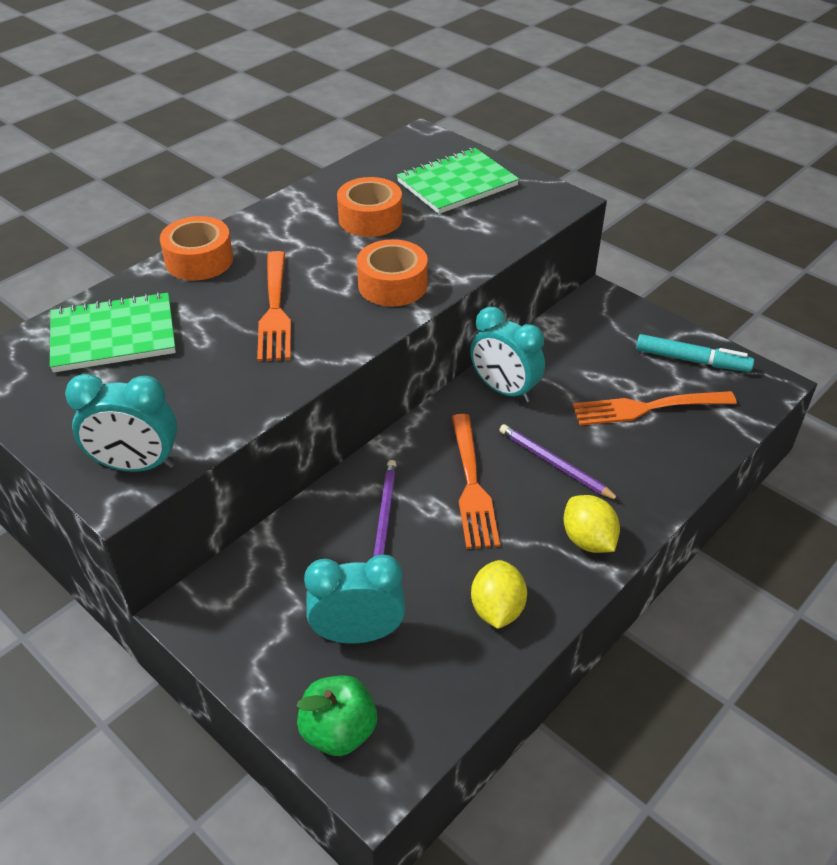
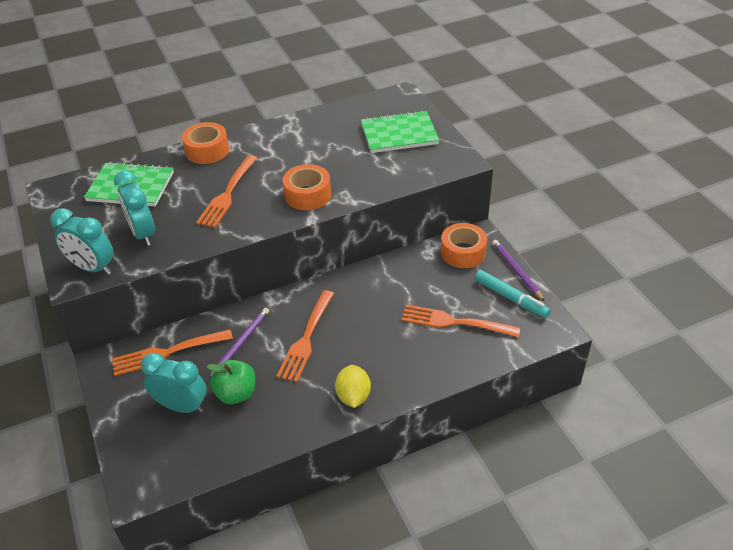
camera: 25 degrees right, 0 degrees up
green apple [297,676,377,756] -> green apple moved to [207,360,255,404]
orange tape [337,177,402,237] -> orange tape moved to [441,223,487,268]
turquoise clock [470,307,545,403] -> turquoise clock moved to [114,170,155,246]
yellow lemon [471,560,527,629] -> none
purple pencil [499,424,620,501] -> purple pencil moved to [492,240,544,301]
none -> orange fork [112,329,233,376]

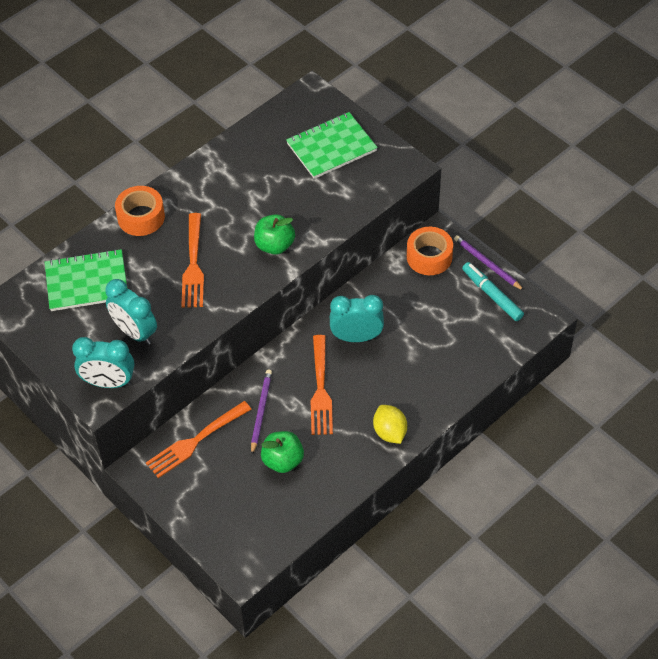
camera: 20 degrees left, 10 degrees up
turquoise clock [141,353,207,413] -> turquoise clock moved to [330,295,384,342]
orange tape [283,164,331,210] -> green apple [254,214,295,255]
orange fork [401,305,520,337] -> none
turquoise marker [475,270,550,318] -> turquoise marker turned 150 degrees counterclockwise [462,262,524,321]

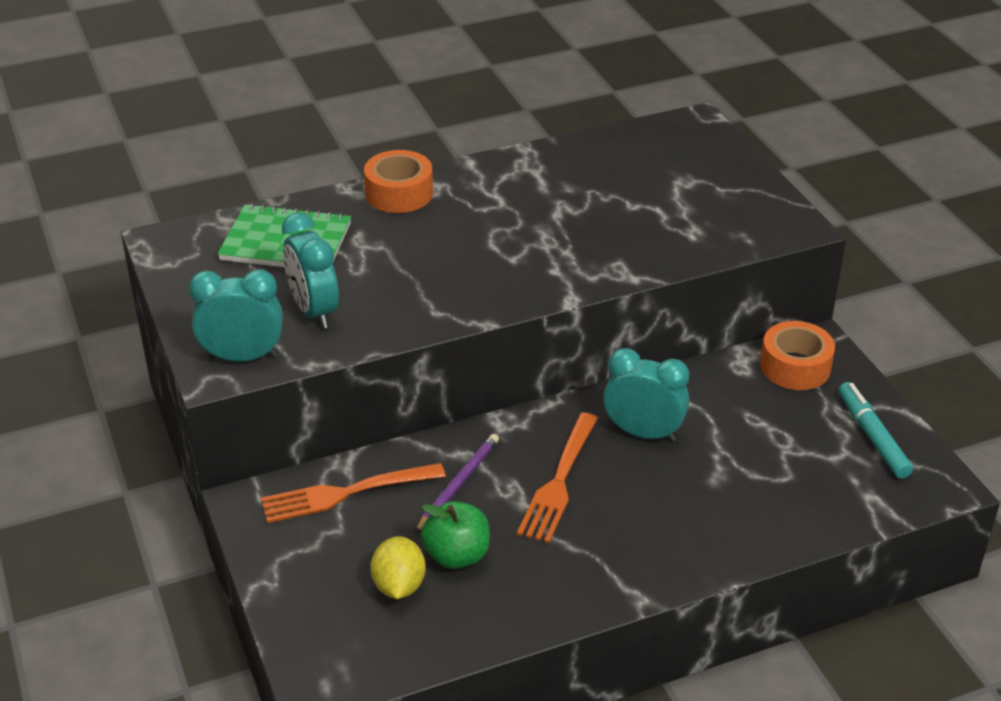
camera: 20 degrees right, 15 degrees down
turquoise clock [72,337,134,388] -> turquoise clock turned 150 degrees clockwise [189,269,283,361]
orange fork [181,213,204,308] -> none
green apple [254,214,295,255] -> none
green notebook [286,112,378,179] -> none
yellow lemon [373,405,407,444] -> yellow lemon moved to [370,536,426,599]
purple pencil [454,235,524,291] -> none

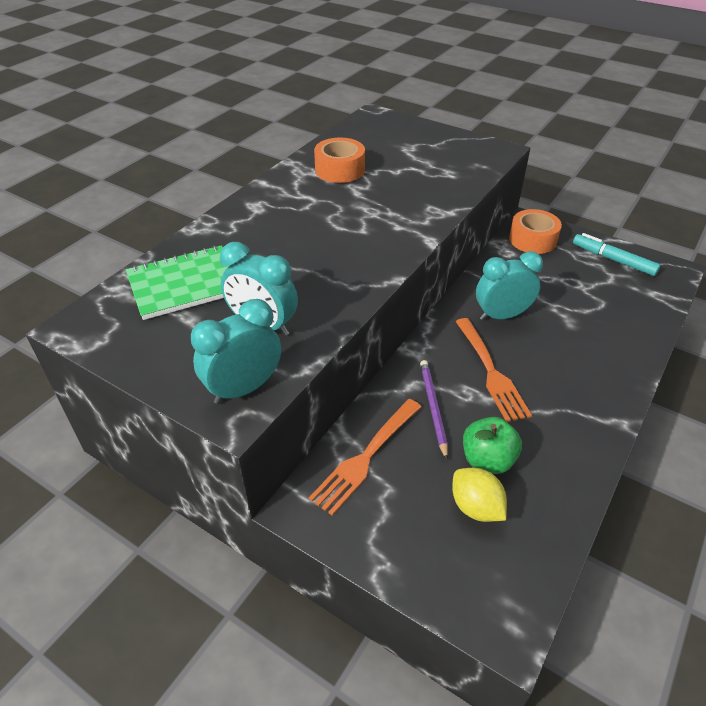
camera: 35 degrees left, 5 degrees up
orange tape [364,150,433,213] -> orange tape moved to [314,138,365,183]

